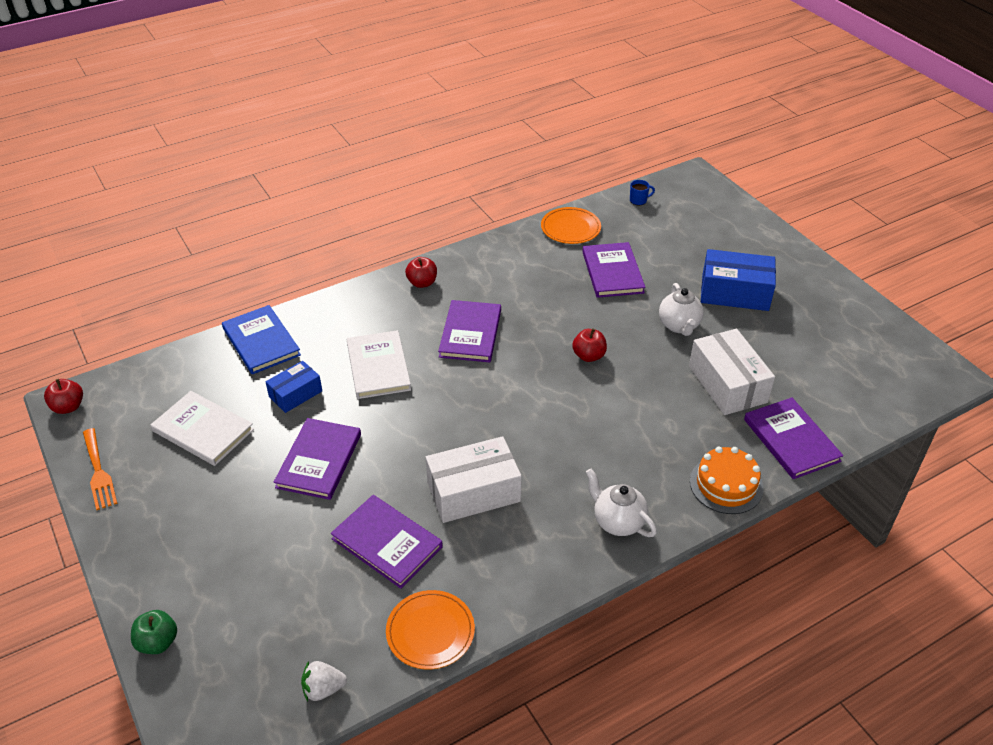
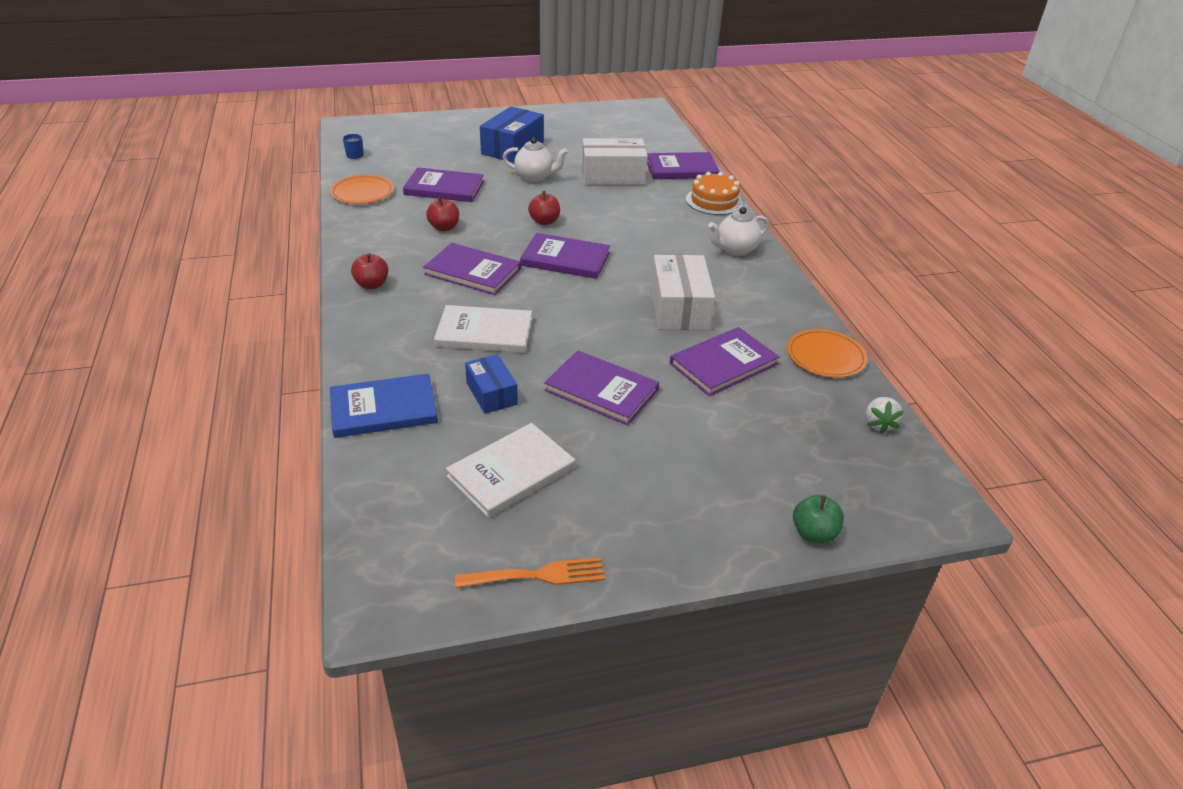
camera: 75 degrees left, 5 degrees down
red apple [44,379,83,414] -> red apple moved to [426,197,459,231]
none -> purple book [520,233,610,279]

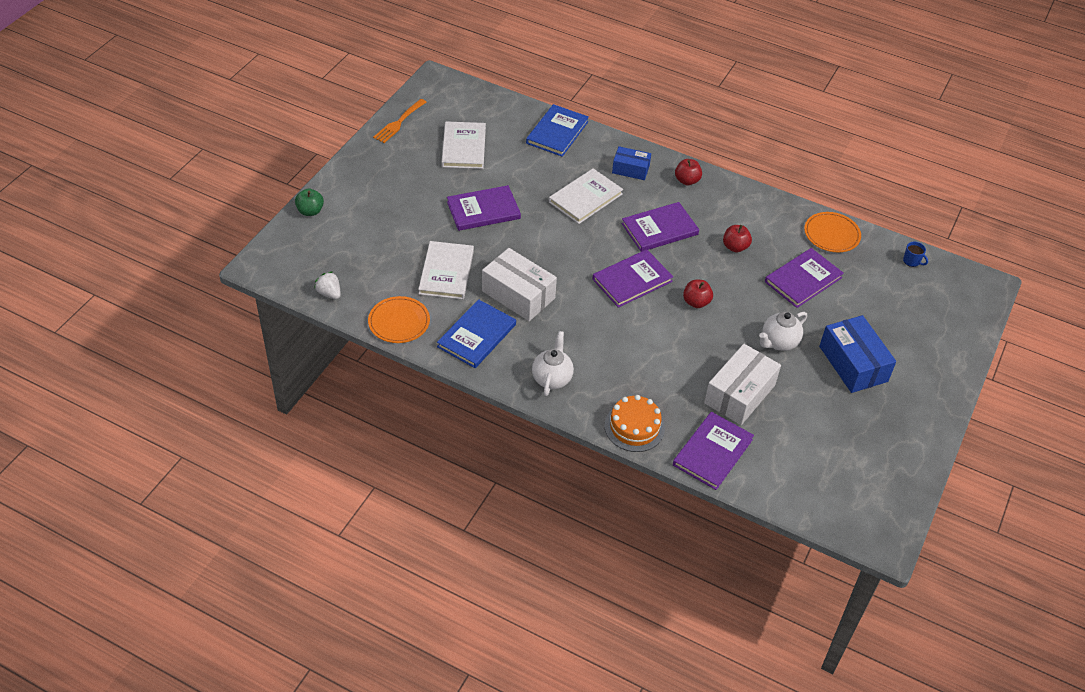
camera: 130 degrees right, 10 degrees up
blue box [465,354,518,414] -> blue box moved to [612,146,651,180]
purple book [670,327,780,396] -> white book [418,241,474,299]
none -> blue book [437,299,516,368]

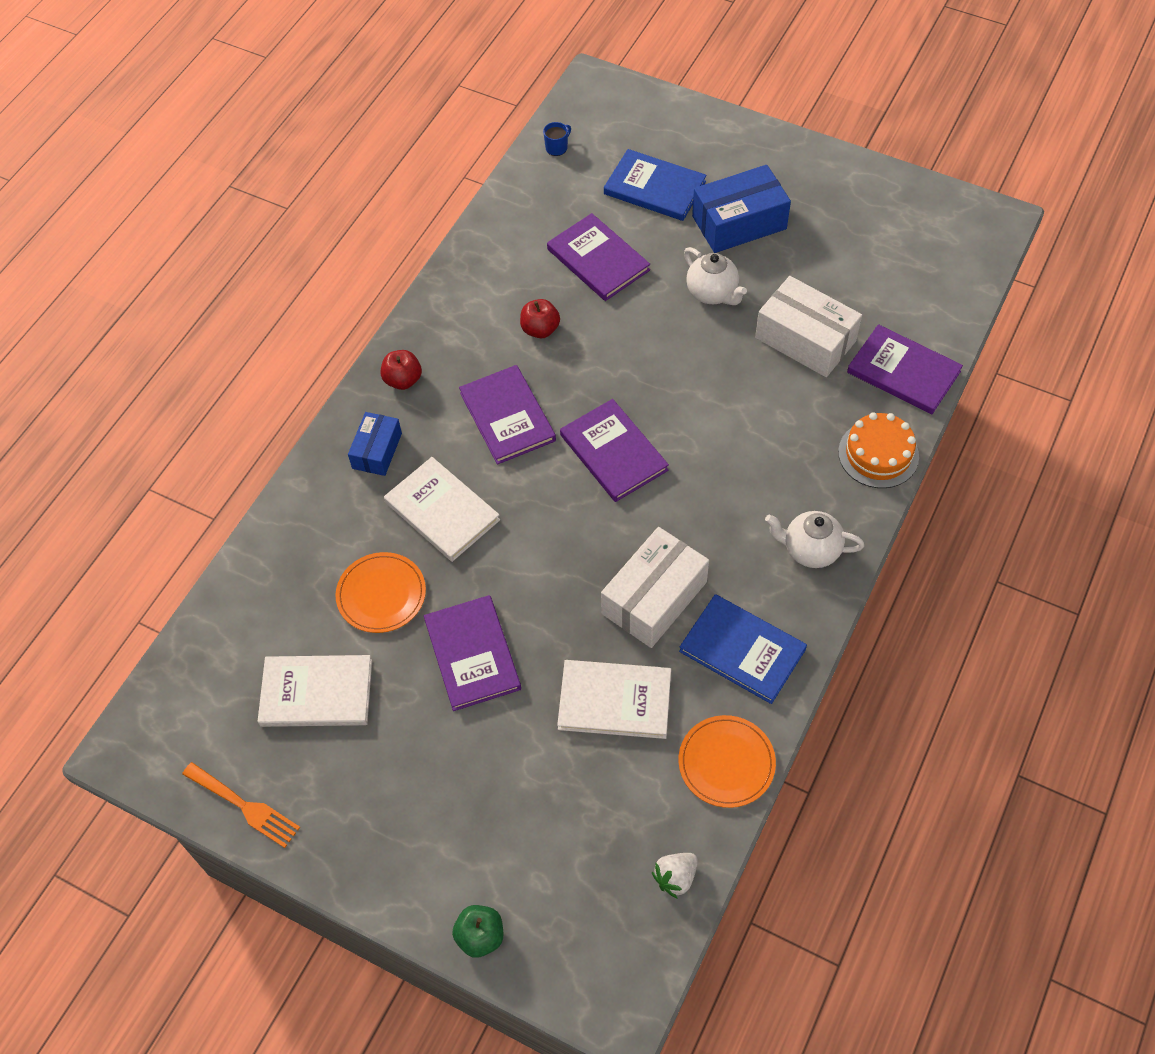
camera: 85 degrees left, 10 degrees up
blue book [526,104,589,157] -> blue book moved to [604,149,707,221]
red apple [683,280,713,308] -> none
orange plate [804,212,861,252] -> orange plate moved to [335,552,426,633]

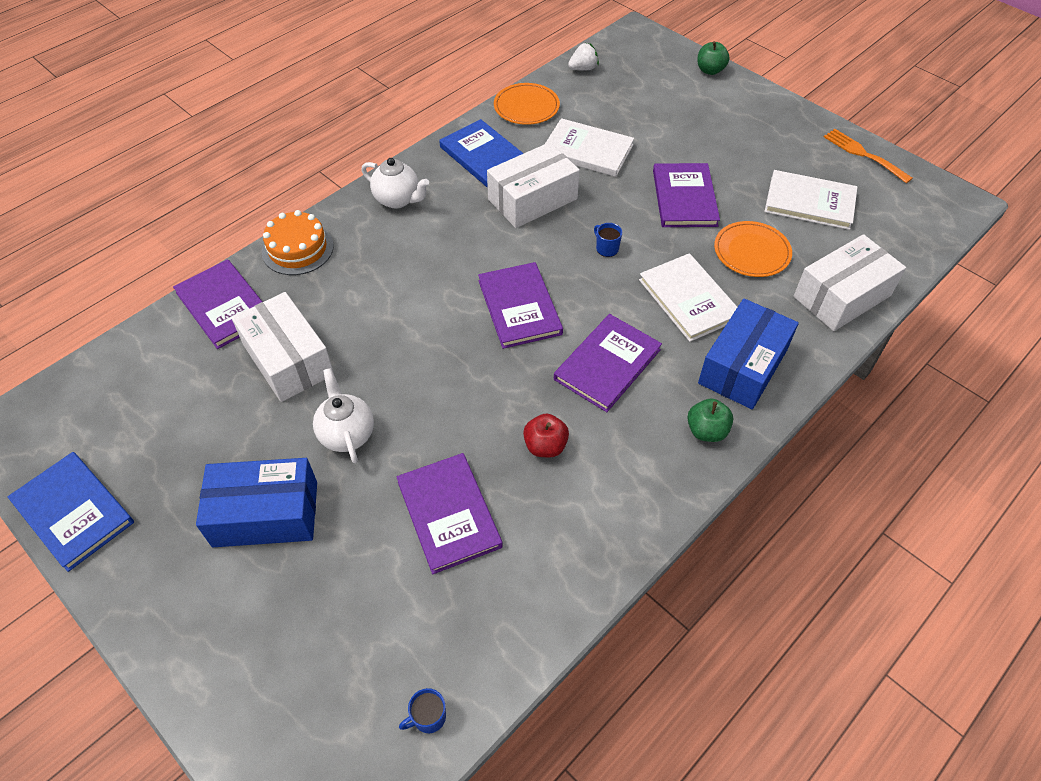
camera: 165 degrees left, 5 degrees down
blue box [348,412,402,476] -> blue box [698,298,799,410], size x1.67
red apple [381,350,422,390] -> green apple [687,399,733,442]
purple book [459,365,556,465] -> purple book turned 45 degrees clockwise [554,314,662,412]
blue book [604,149,707,221] -> blue book moved to [8,452,134,572]
none -> blue mug [594,223,622,257]
none -> white box [794,234,906,331]

